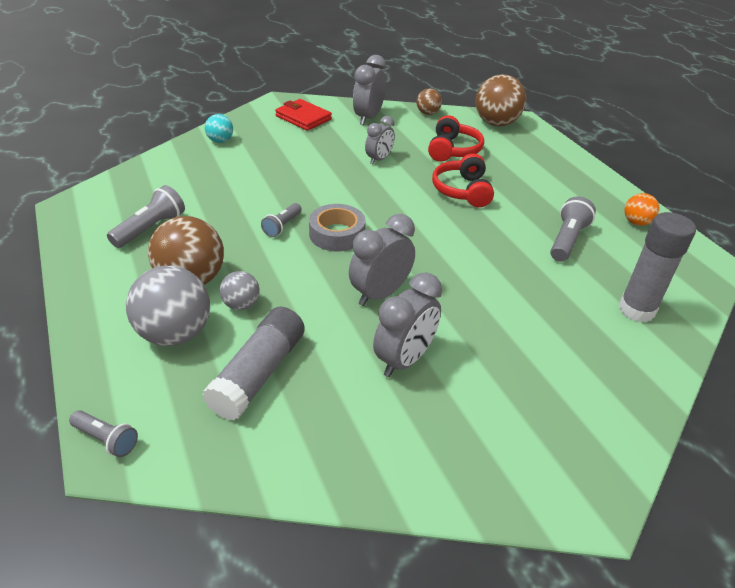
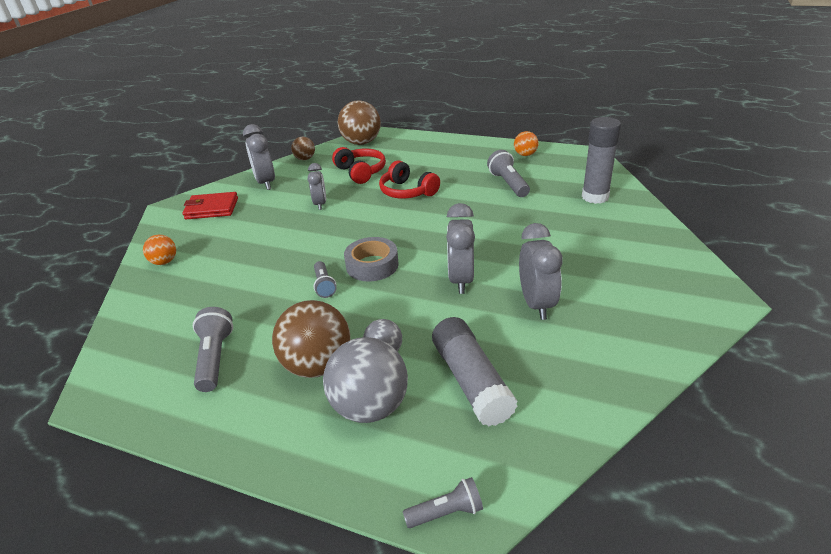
camera: 40 degrees left, 5 degrees down
turquoise ball [205,114,233,143] -> orange ball [143,235,176,265]

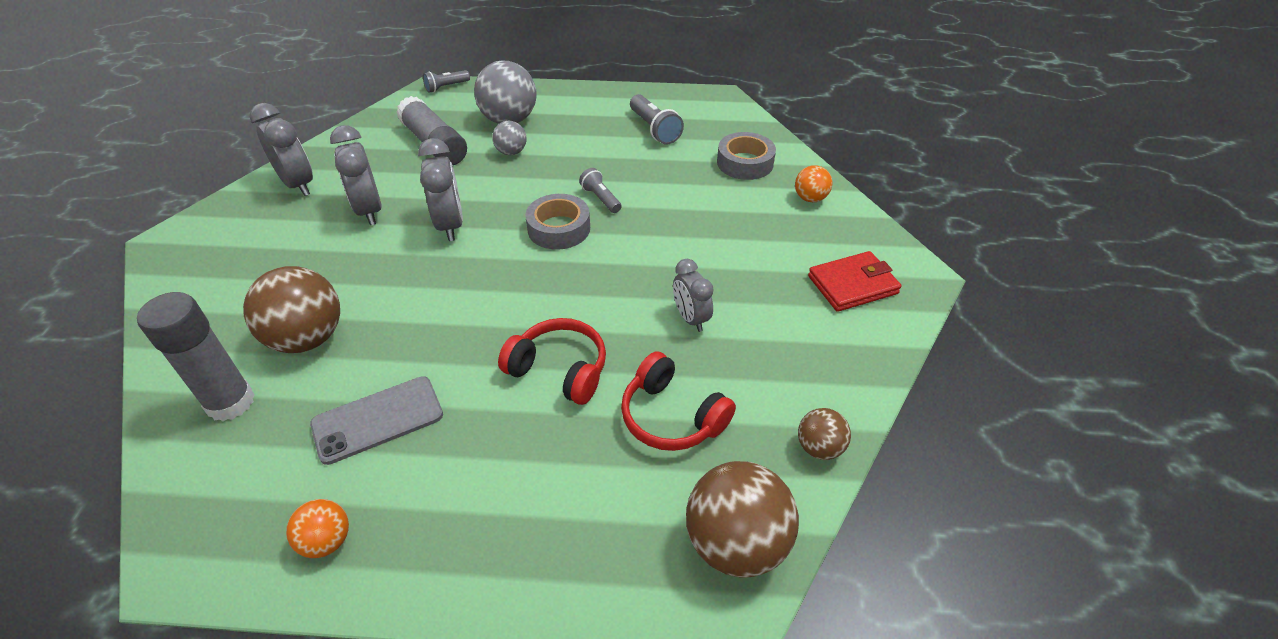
camera: 160 degrees right, 10 degrees up
grey clock [243,124,275,190] -> grey clock moved to [250,103,313,196]
brown ball [272,300,351,378] -> brown ball moved to [243,266,340,353]
grey flashlight [487,150,530,197] -> grey phone [310,376,443,465]
none -> grey tape [717,132,776,180]

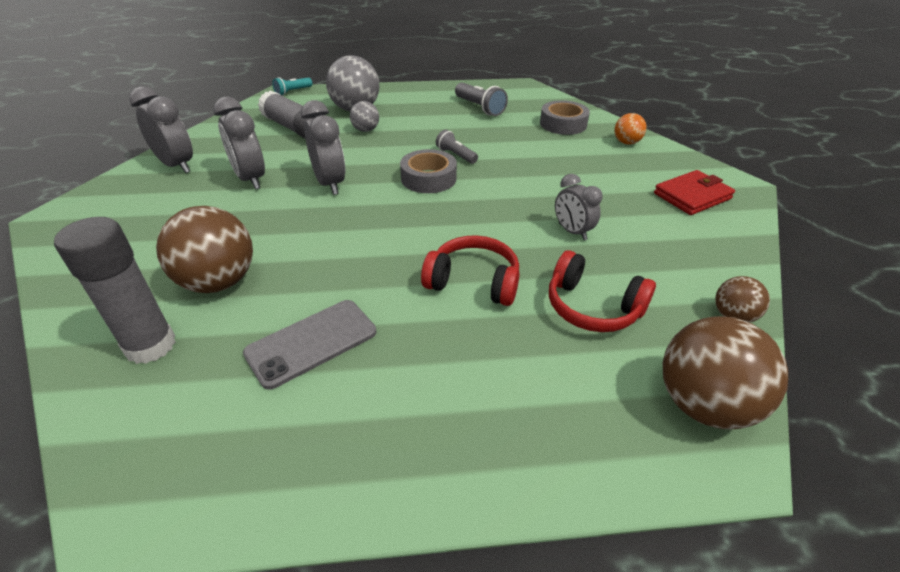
camera: 10 degrees left, 5 degrees down
orange ball [286,499,349,558] -> none
grey flashlight [423,70,470,92] -> turquoise flashlight [273,77,312,96]

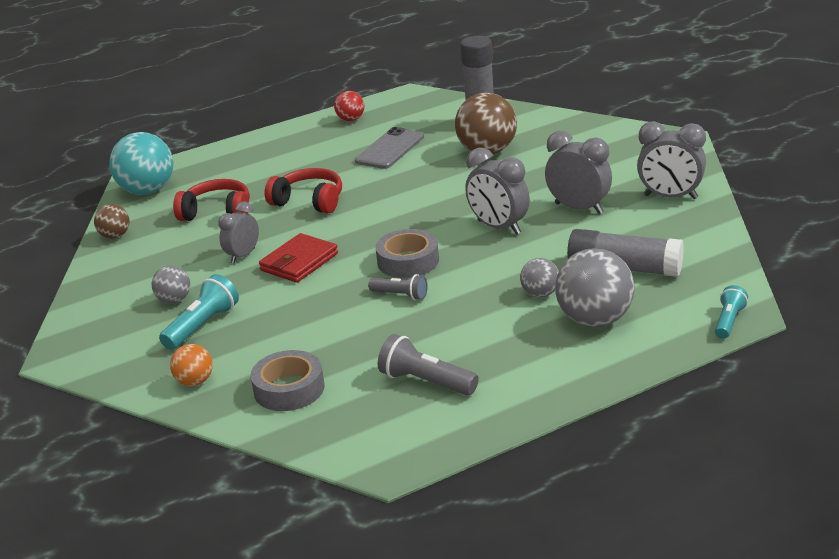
camera: 160 degrees right, 10 degrees down
red headphones [421,235,520,306] -> red headphones turned 150 degrees counterclockwise [264,168,342,213]
grey clock [555,174,602,240] -> grey clock turned 90 degrees counterclockwise [218,202,259,263]
red wallet [654,170,735,215] -> red wallet moved to [259,233,338,283]
brown ball [663,316,788,430] -> turquoise ball [109,132,173,195]
none -> grey ball [151,265,190,304]
none -> turquoise flashlight [159,274,239,350]
none -> red ball [334,91,365,121]

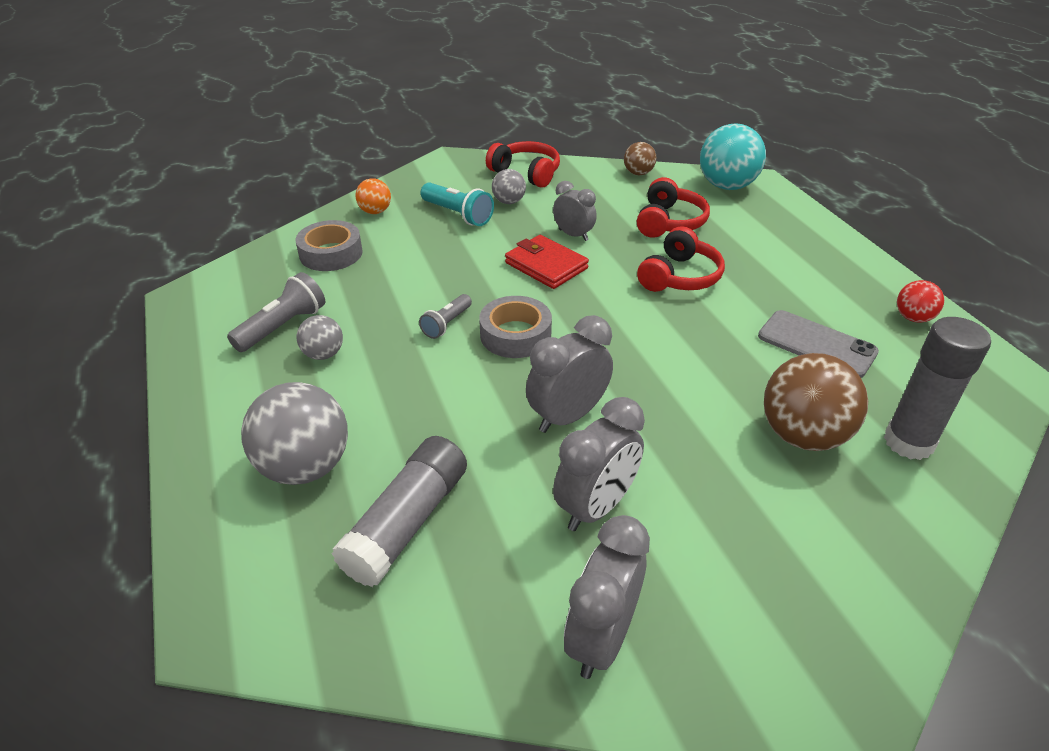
camera: 95 degrees right, 10 degrees up
grey ball [520,258,559,297] -> grey ball moved to [297,315,343,360]
turquoise flashlight [715,285,748,339] -> none
none -> red headphones [486,141,560,188]

